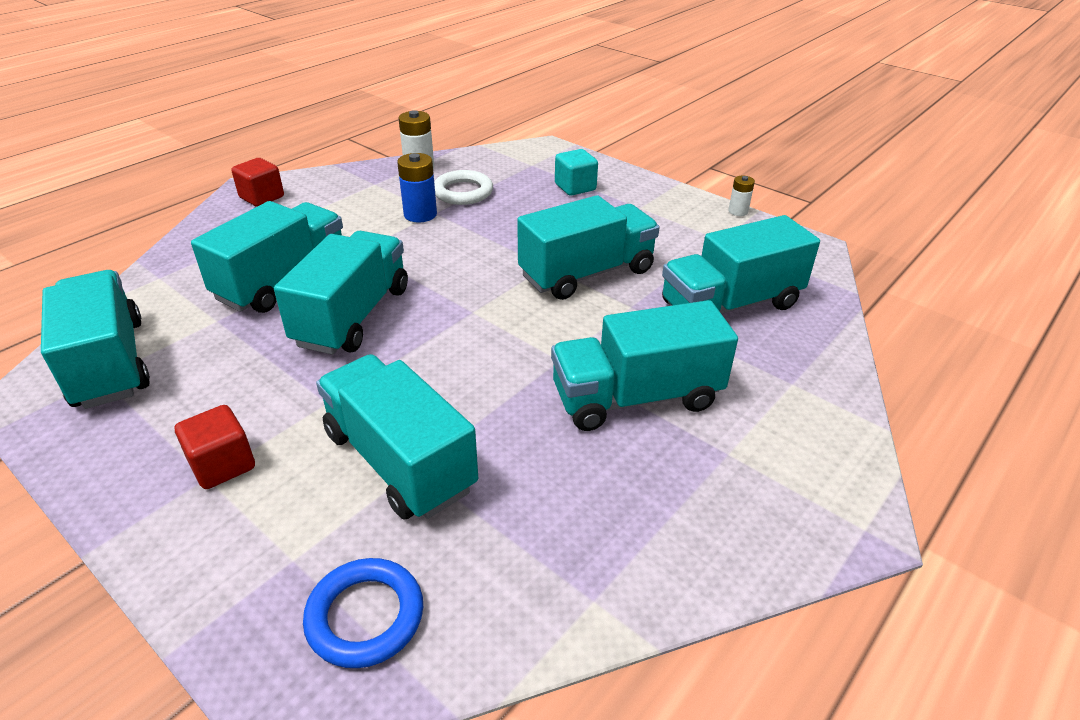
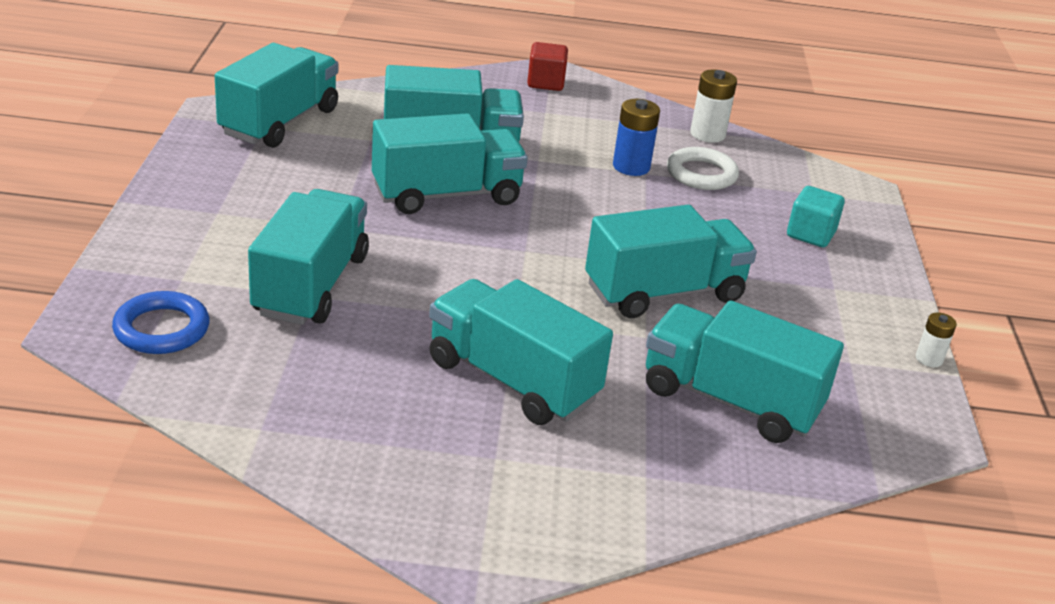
camera: 50 degrees right, 5 degrees down
red cube [175,405,255,489] -> none
turquoise truck [517,195,660,300] -> turquoise truck turned 45 degrees counterclockwise [585,205,757,318]

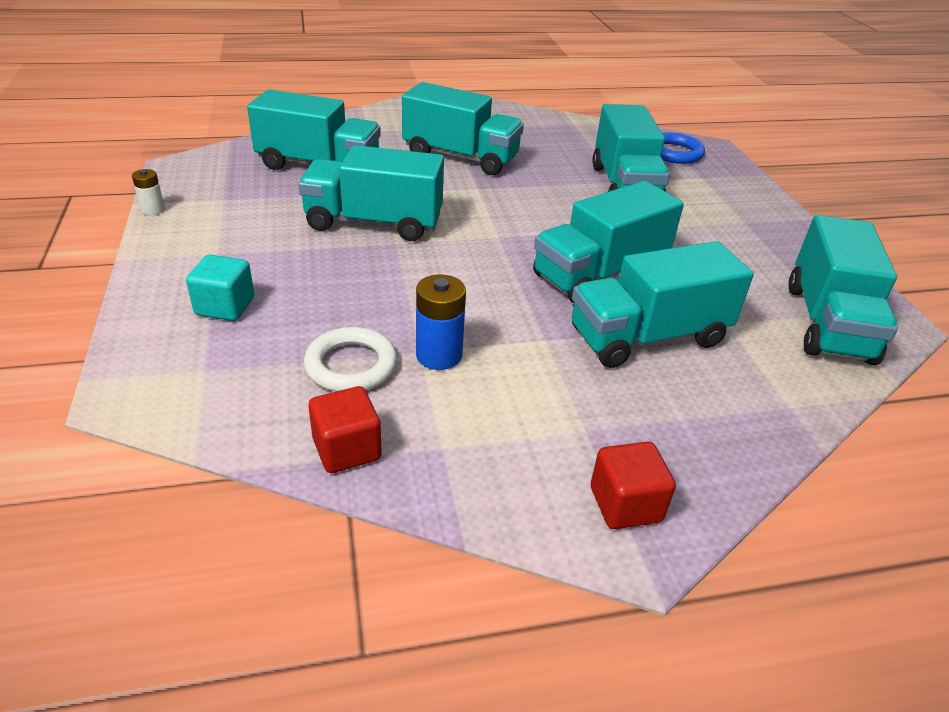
camera: 165 degrees right, 5 degrees up
turquoise truck [585,205,757,318] -> turquoise truck turned 45 degrees clockwise [298,145,444,241]
white battery [690,69,737,143] -> red cube [309,386,382,473]

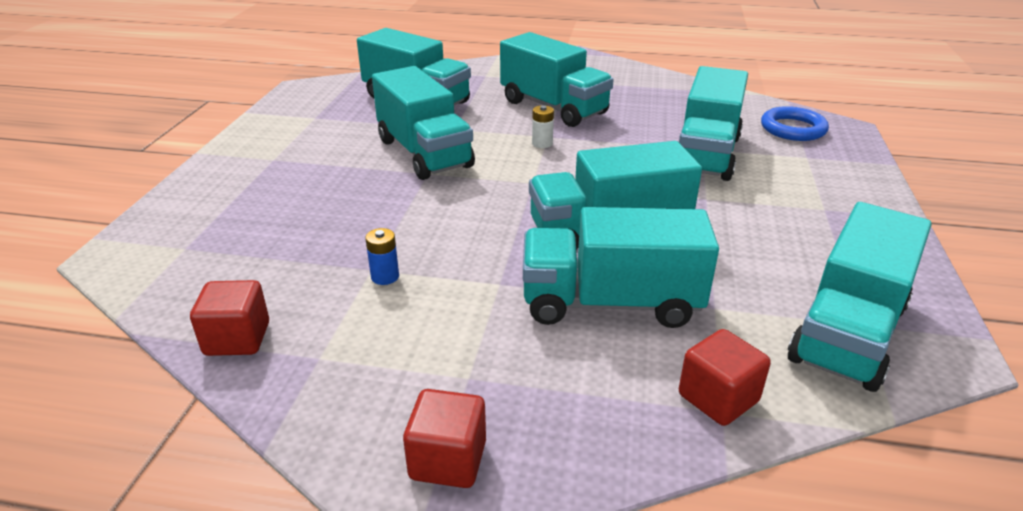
camera: 25 degrees right, 5 degrees down
white battery [132,169,165,215] -> white battery moved to [532,105,554,148]
turquoise cube [186,254,254,321] -> none
turquoise truck [298,145,444,241] -> turquoise truck turned 150 degrees counterclockwise [372,66,475,180]
white ring [304,327,397,392] -> none
blue battery [416,275,466,370] -> blue battery [365,228,399,285], size x0.60
none -> red cube [679,329,771,426]

